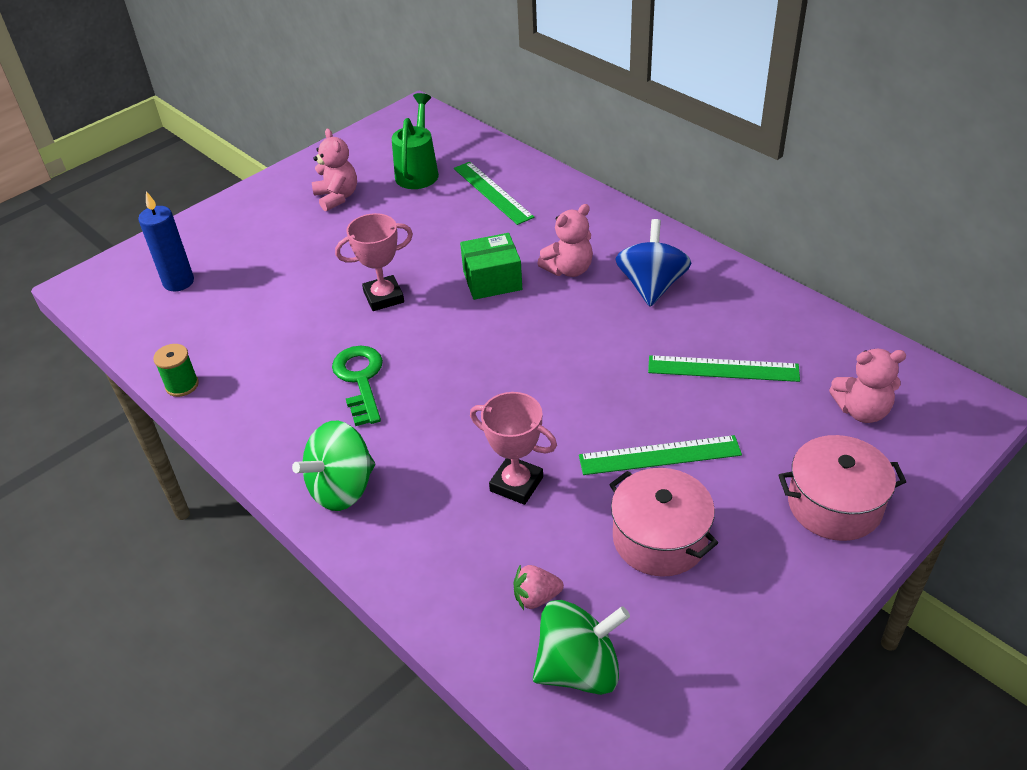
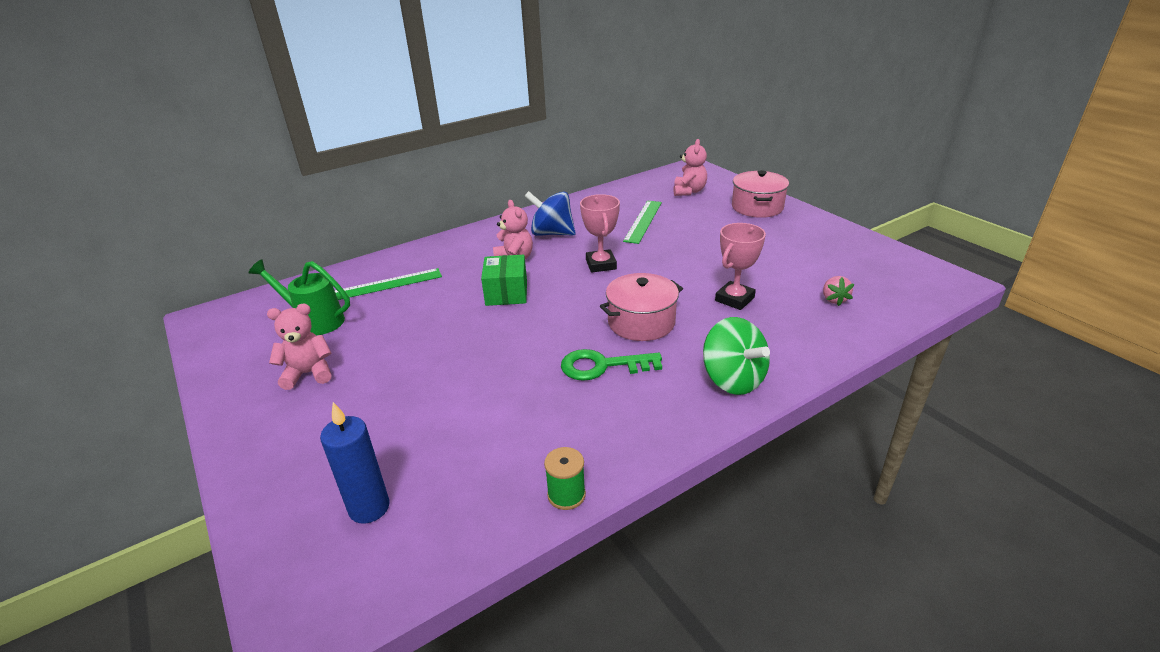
camera: 80 degrees left, 10 degrees down
pink trophy [335,213,413,311] -> pink trophy moved to [580,194,620,273]
green spinning top [533,600,630,695] -> none
green ruler [579,435,742,475] -> none
pink pot [609,468,718,577] -> pink pot moved to [600,273,683,341]

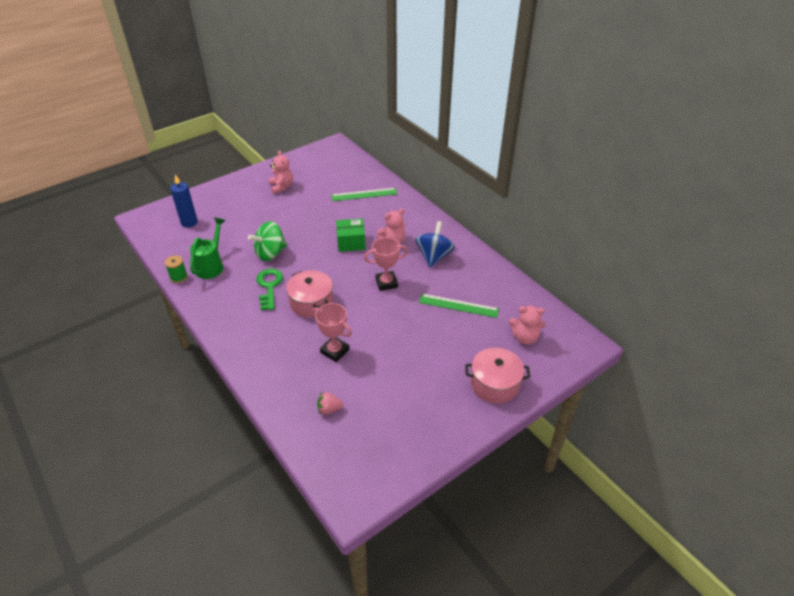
camera: 85 degrees right, 10 degrees up
green watering can [248,259,350,335] -> green watering can moved to [190,218,225,279]
green ruler [335,268,442,300] -> green ruler turned 75 degrees counterclockwise [331,188,397,201]
green spinning top [703,317,770,395] -> green spinning top moved to [248,221,287,261]

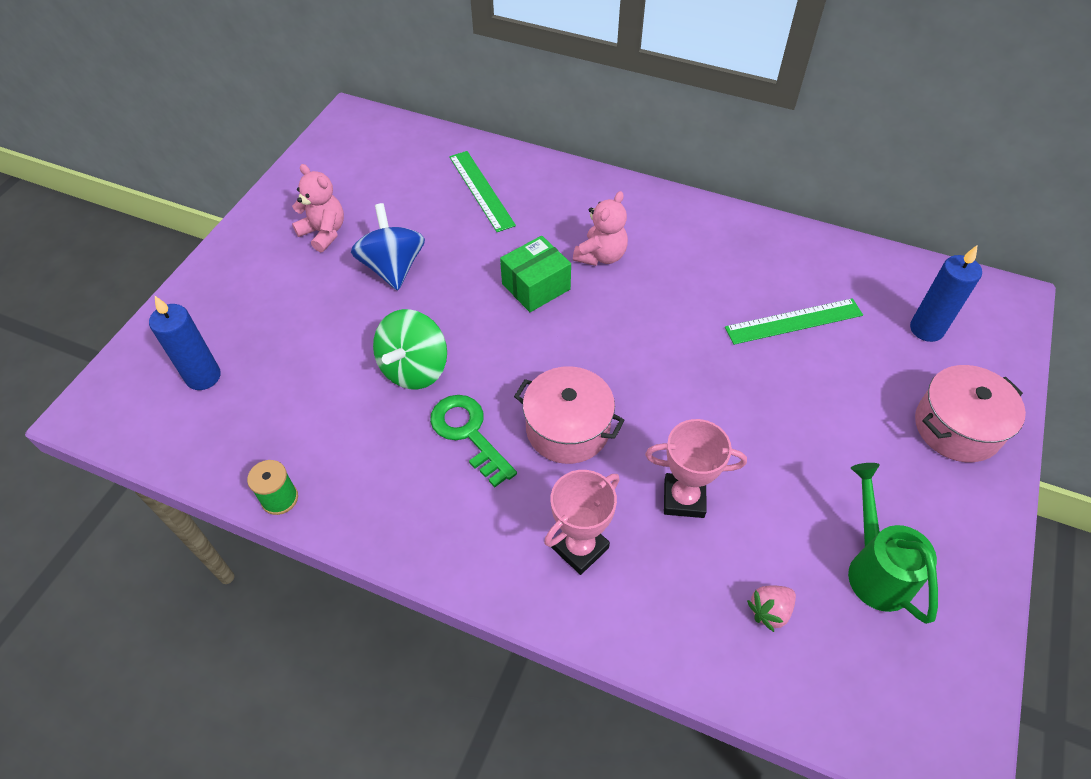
camera: 30 degrees left, 10 degrees up
green watering can [190,218,225,279] -> green watering can moved to [848,463,938,624]
green ruler [331,188,397,201] -> green ruler turned 75 degrees counterclockwise [449,151,516,232]
pink trophy [364,237,408,291] -> pink trophy moved to [544,470,619,575]
blue spinning top [415,221,455,267] -> blue spinning top moved to [351,203,425,291]
pink teddy bear [509,306,546,344] -> blue candle [910,245,982,342]

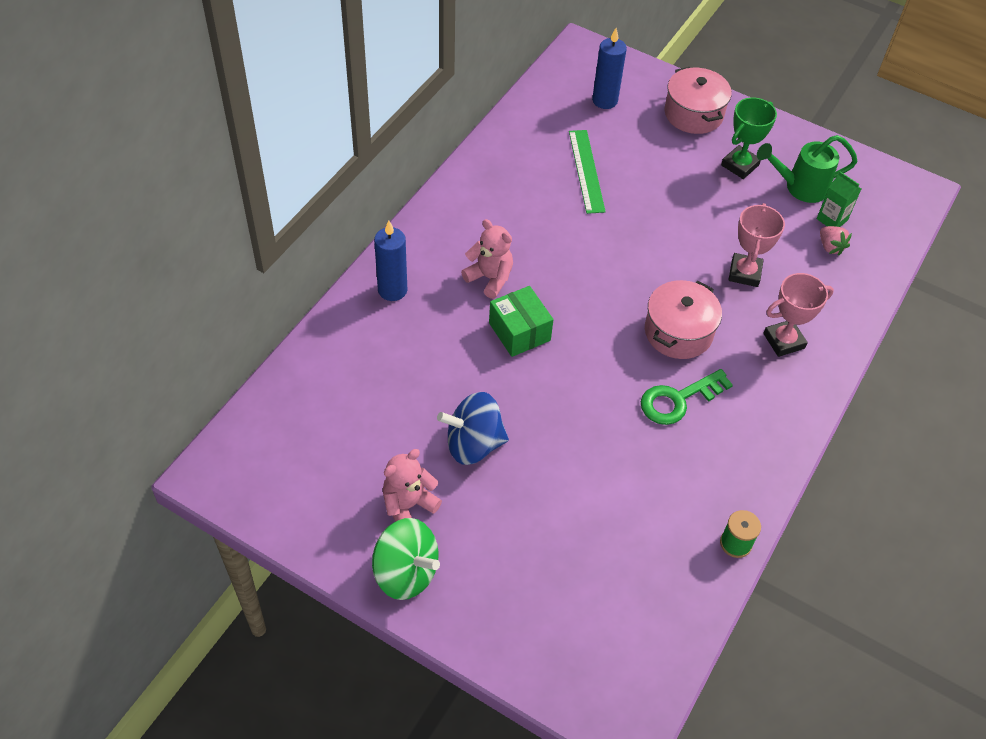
camera: 85 degrees left, 0 degrees up
blue candle [149,296,221,390] -> blue candle moved to [374,221,407,301]
green spinning top [373,309,447,389] -> green spinning top moved to [372,518,440,600]
green ruler [449,151,516,232] -> none
pink trophy [544,470,619,575] -> pink trophy turned 75 degrees counterclockwise [763,273,834,357]
none -> green trophy [721,97,777,179]
none -> green carton [817,171,861,227]

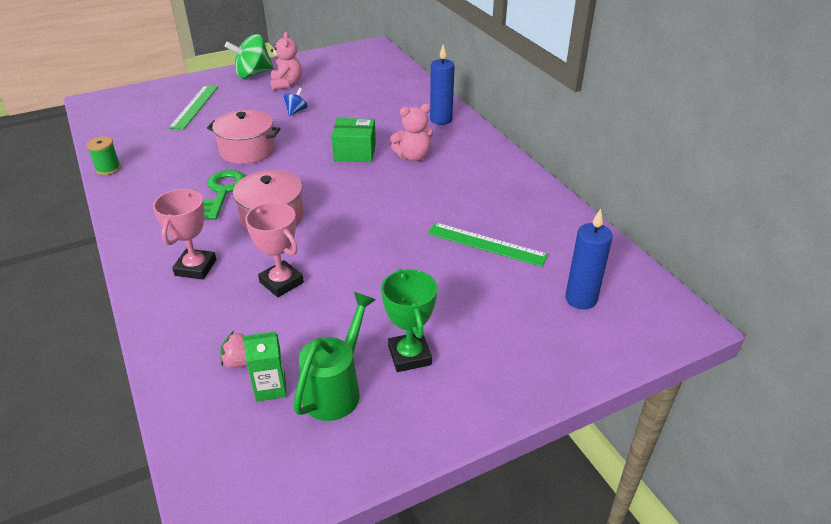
camera: 125 degrees right, 15 degrees down
blue spinning top [437,392,509,465] -> blue spinning top [283,88,308,116], size x0.52
pink pot [664,67,732,134] -> pink pot moved to [207,109,280,164]
none -> green ruler [169,85,218,130]

